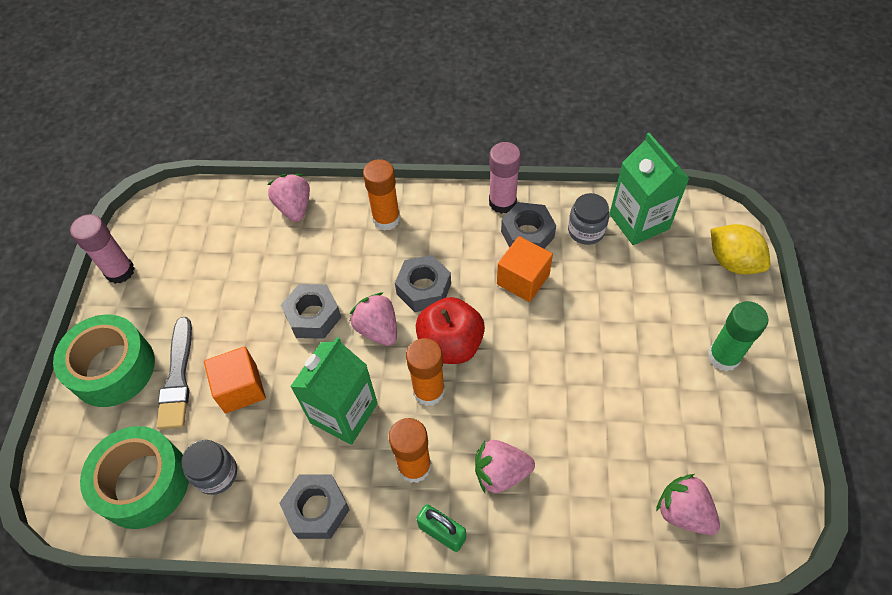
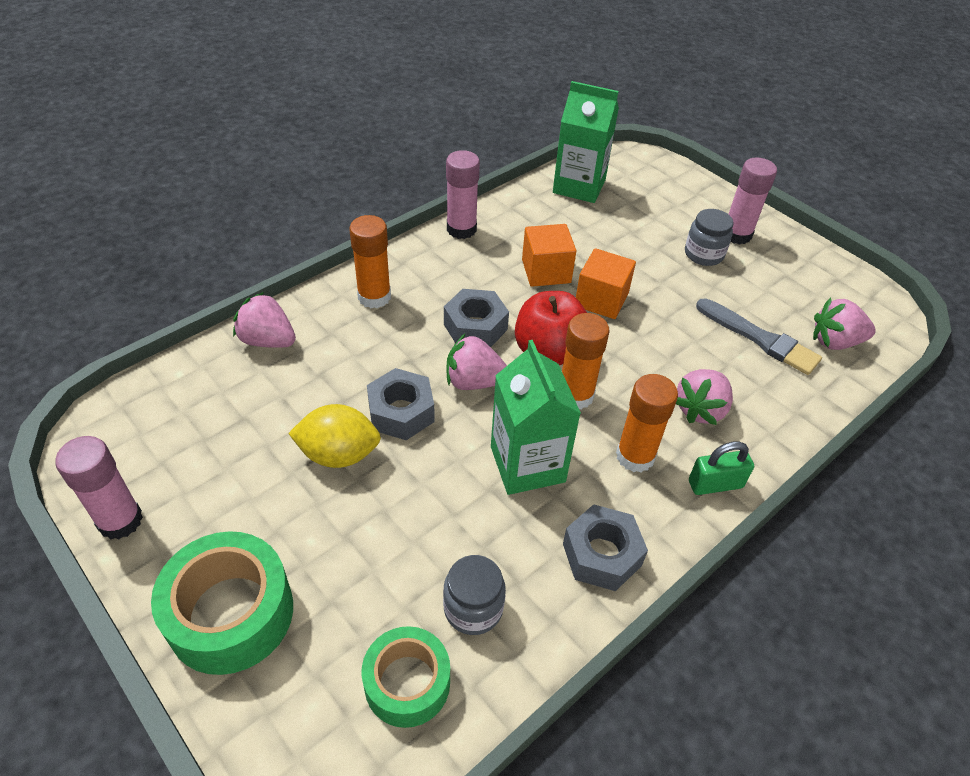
camera: 50 degrees left, 10 degrees down
green tape [80,426,189,529] -> green tape [362,626,450,728], size x0.66
grey brush [157,317,192,429] -> grey brush moved to [696,298,822,375]
orange cube [204,346,266,413] -> orange cube moved to [576,248,636,319]
grey nut [501,202,556,249] -> none
grey jar [568,193,610,245] -> grey jar moved to [685,209,733,266]
green glue stick [708,301,768,371] -> pink glue stick [729,158,777,245]
yellow lemon [711,224,770,275] -> yellow lemon moved to [288,404,381,468]

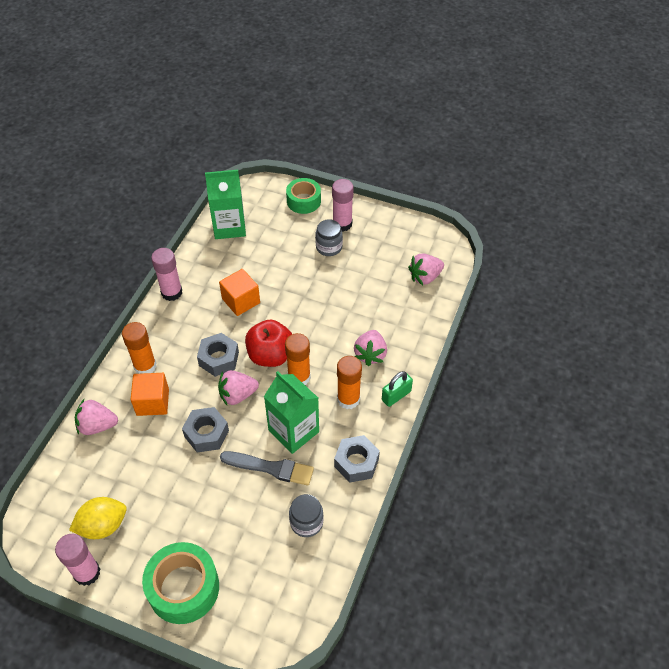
camera: 25 degrees left, 5 degrees up
yellow lemon [288,404,381,468] -> yellow lemon moved to [69,497,127,539]
green tape [362,626,450,728] -> green tape moved to [286,178,321,214]
orange cube [576,248,636,319] -> orange cube moved to [131,373,169,416]
grey brush [696,298,822,375] -> grey brush moved to [220,451,314,486]

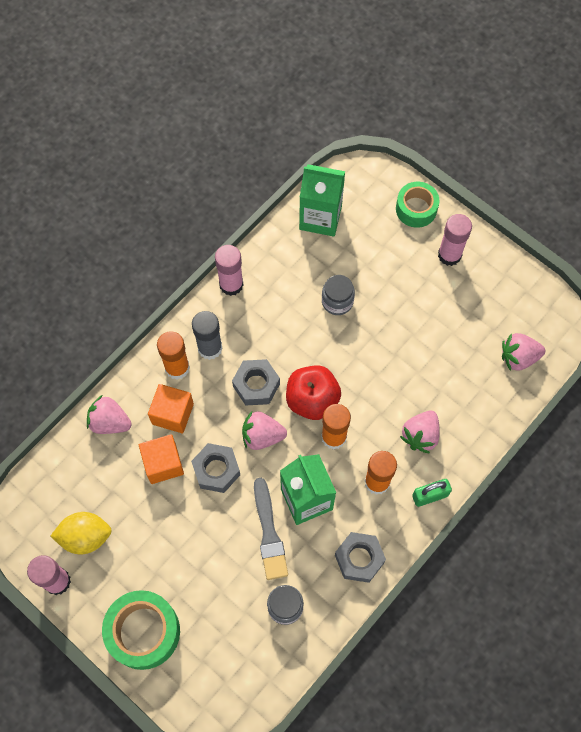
camera: 20 degrees right, 15 degrees up
orange cube [219,269,260,316] -> orange cube moved to [139,434,184,484]
grey brush [220,451,314,486] -> grey brush turned 45 degrees clockwise [254,478,288,580]
grey jar [315,219,343,256] -> grey jar moved to [322,275,355,315]
none -> grey glue stick [192,311,223,360]

